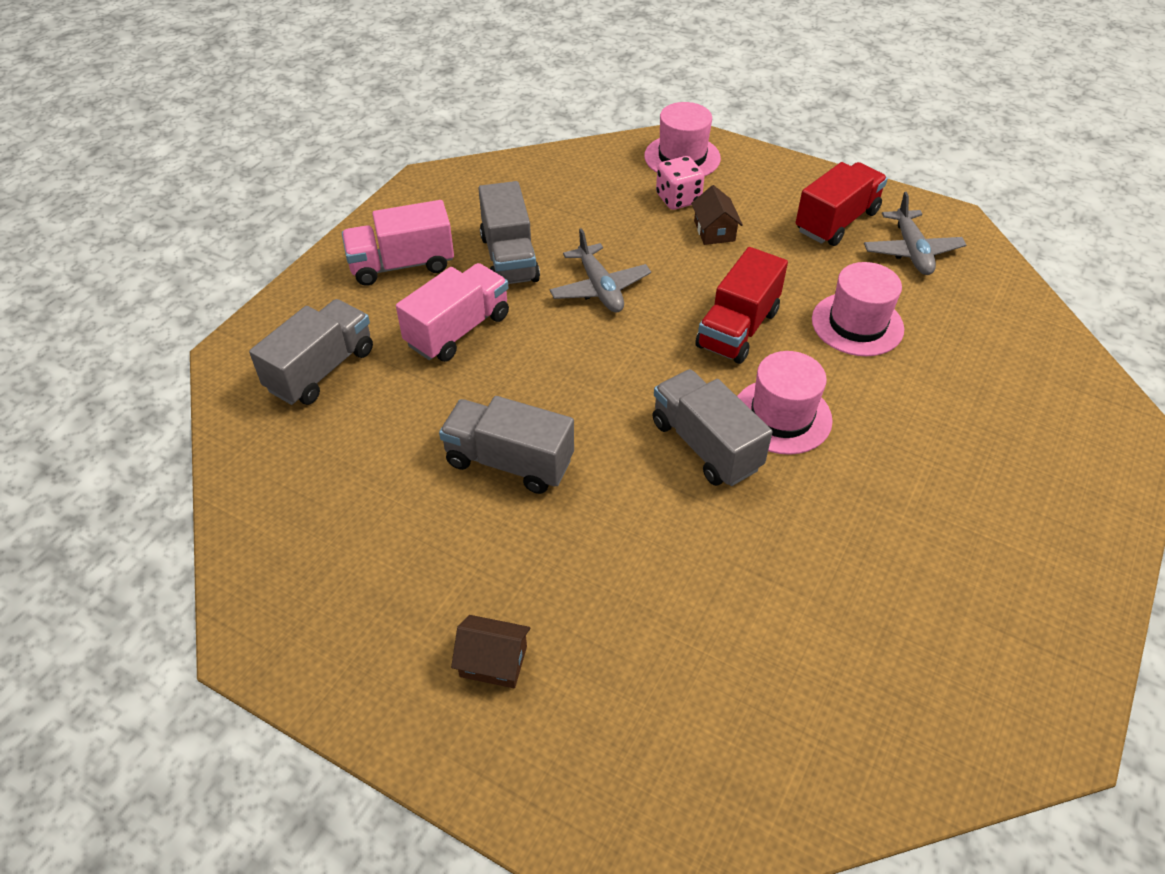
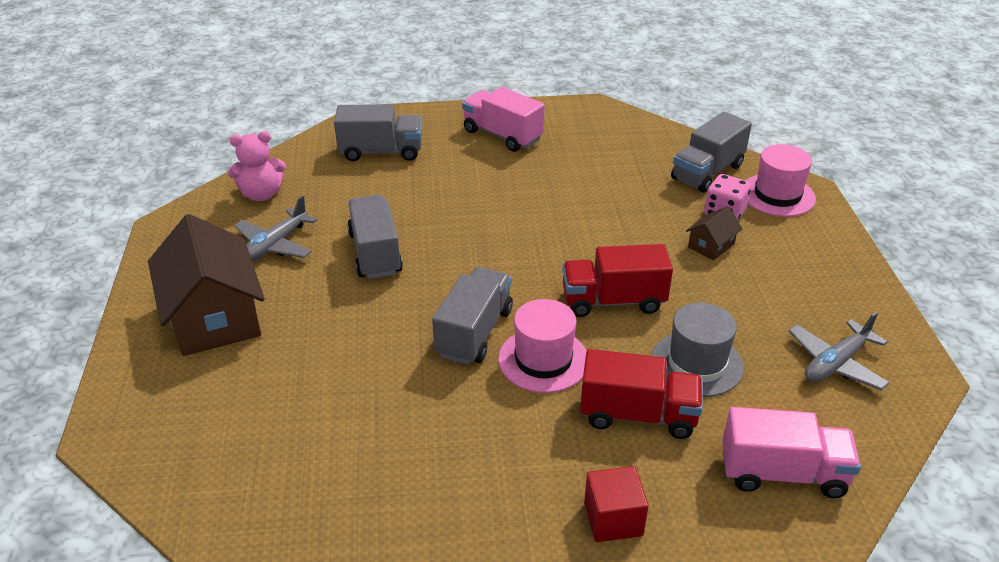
camera: 55 degrees right, 10 degrees down
pink truck [396,263,509,362] -> pink truck moved to [722,407,861,498]
brown house [451,615,530,688] -> brown house [148,214,264,356], size x2.25
grey truck [478,181,540,284] -> grey truck moved to [671,111,752,193]
grey plane [549,228,651,313] -> grey plane moved to [235,196,317,261]
red truck [795,162,888,246] -> red truck moved to [580,349,703,439]
pink hat [812,262,904,356] -> grey hat [652,303,744,397]
none -> pink teddy bear [228,131,286,201]
none -> red cube [584,466,649,542]

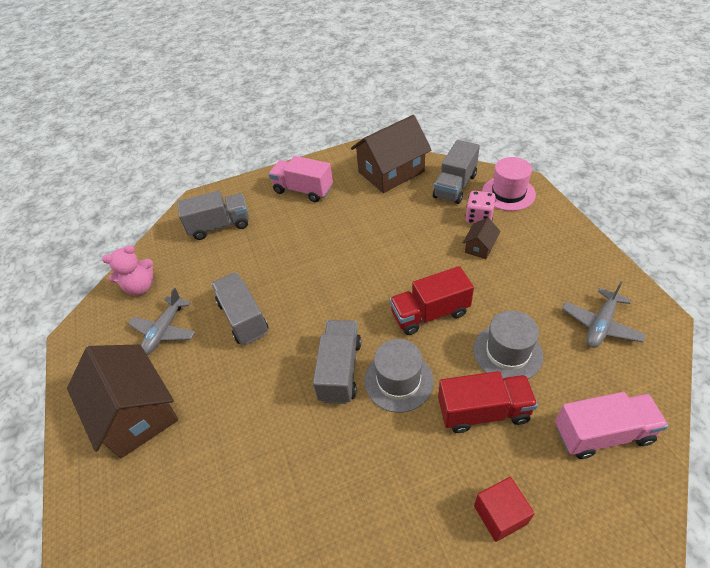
camera: 10 degrees left, 10 degrees up
pink hat [498,299,587,393] -> grey hat [364,339,434,413]
none -> brown house [351,115,431,193]

